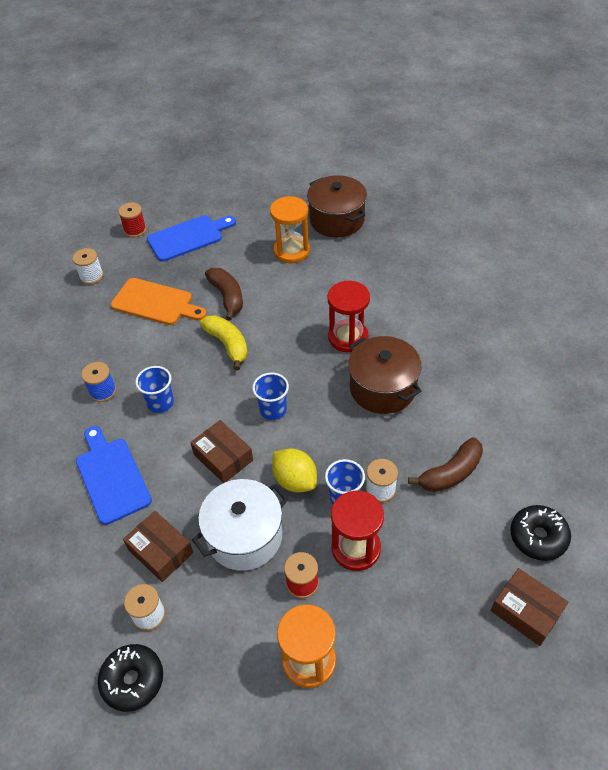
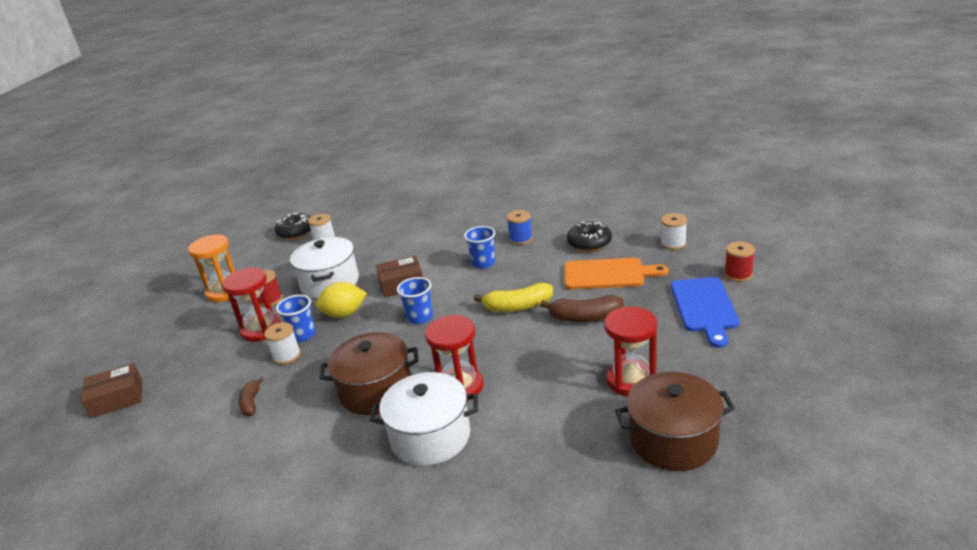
camera: 120 degrees right, 20 degrees down
blue cutting board [76,426,152,525] -> none
orange cutting board [111,278,207,325] -> orange cutting board turned 135 degrees counterclockwise [565,258,669,290]
brown box [123,511,193,582] -> none
orange hourglass [270,196,310,263] -> red hourglass [604,306,657,396]
brown banana [408,437,483,492] -> brown banana [239,377,264,416], size x0.60
black donut [510,505,571,561] -> black donut moved to [567,222,612,252]
none -> white pot [370,372,478,466]

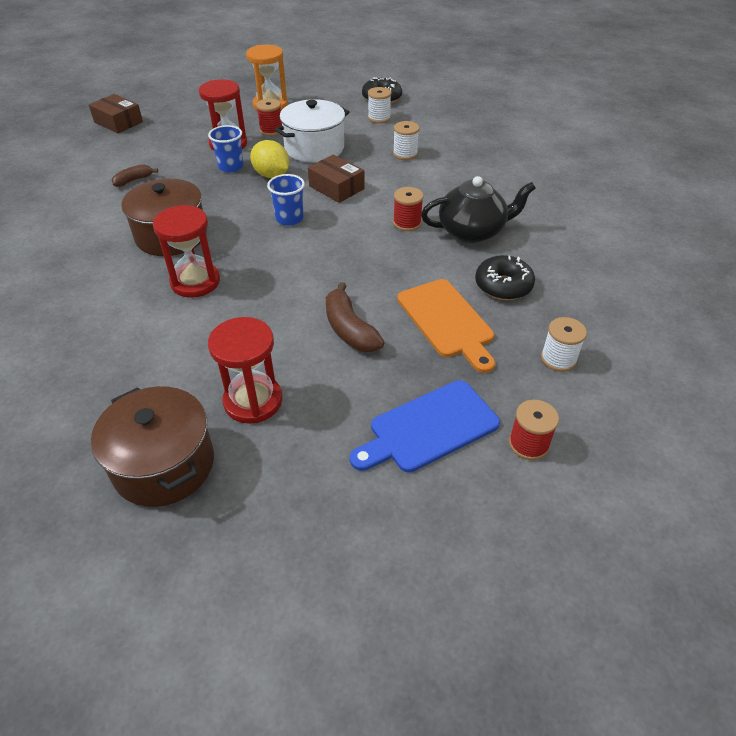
camera: 55 degrees right, 15 degrees up
white spool [264,322,301,365] -> white spool moved to [393,121,419,160]
white pot [370,372,478,466] -> none
blue cup [464,226,496,269] -> red spool [393,187,423,231]
yellow banana [474,283,553,312] -> none
blue spool [507,210,532,245] -> black teapot [421,176,536,243]

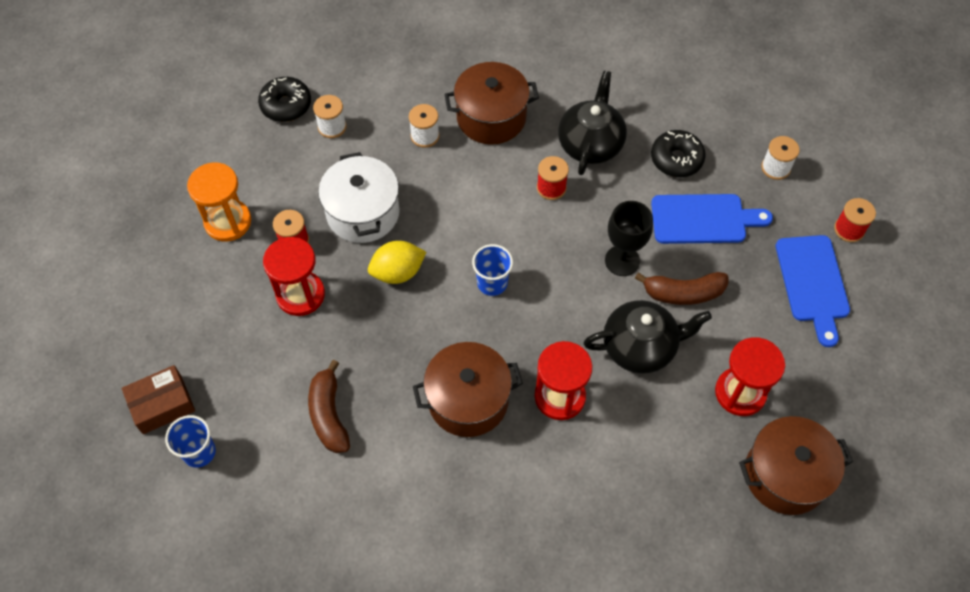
camera: 65 degrees left, 15 degrees up
brown banana [112,164,158,187] -> brown banana [308,360,350,453], size x1.65
blue cup [208,125,243,173] -> blue cup moved to [165,415,216,468]
brown box [308,154,365,203] -> none
orange cutting board [397,279,495,373] -> blue cutting board [651,194,773,244]
none -> brown pot [444,62,539,145]
none -> black teapot [583,300,712,374]
none -> black goblet [605,201,653,276]

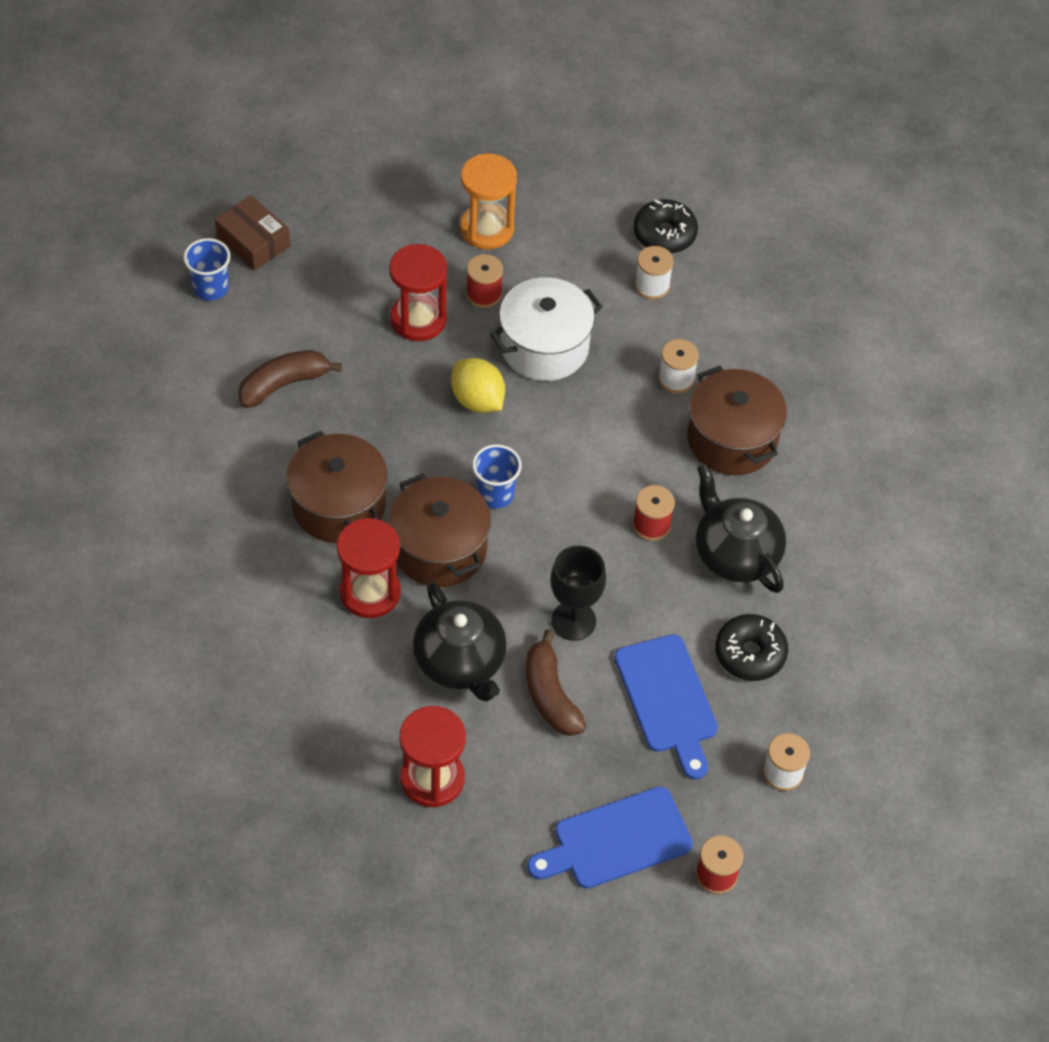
camera: 70 degrees right, 5 degrees down
black teapot [558,71,627,175] -> black teapot turned 120 degrees counterclockwise [696,464,786,593]
brown pot [739,416,853,515] -> brown pot moved to [389,473,491,587]

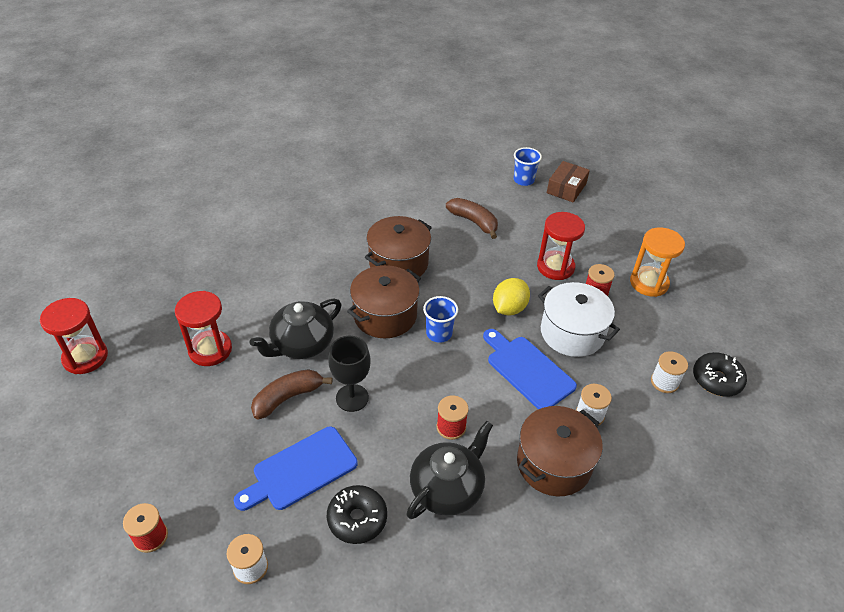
camera: 75 degrees right, 10 degrees down
red hourglass [337,518,401,618] -> red hourglass moved to [40,298,108,374]
blue cutting board [527,787,693,889] -> blue cutting board moved to [483,329,577,409]

